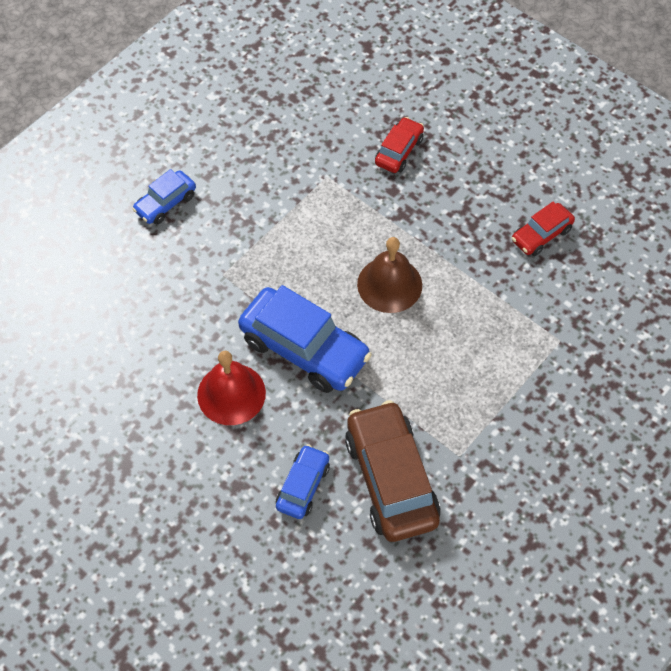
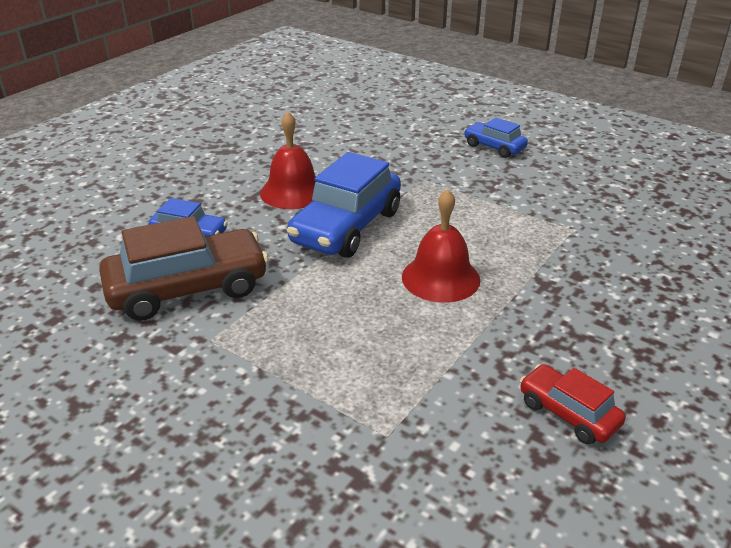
camera: 85 degrees right, 25 degrees down
brown bell [357,237,422,313] -> red bell [402,189,480,303]
red car [375,117,424,173] -> none

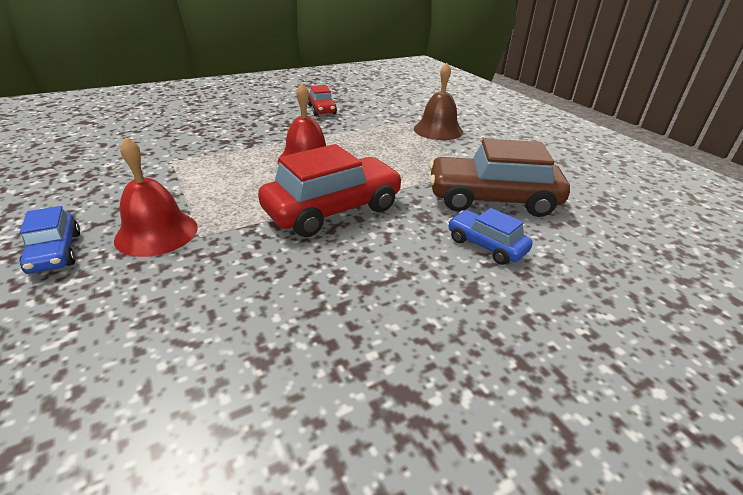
camera: 155 degrees left, 0 degrees up
red bell [260,112,316,209] -> red bell moved to [114,137,198,257]
blue car [287,152,401,258] -> red car [258,144,403,237]
none -> brown bell [414,63,463,140]

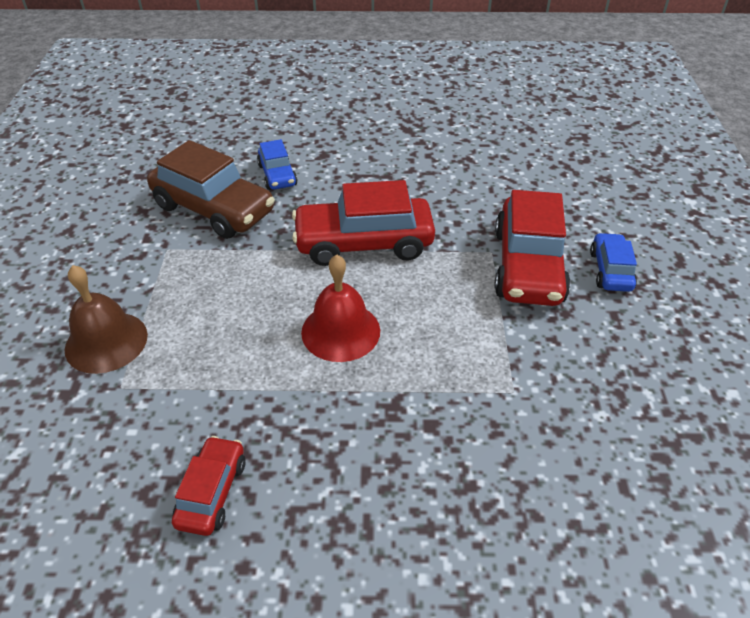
camera: 150 degrees left, 10 degrees up
red bell [114,137,198,257] -> red car [494,190,571,306]

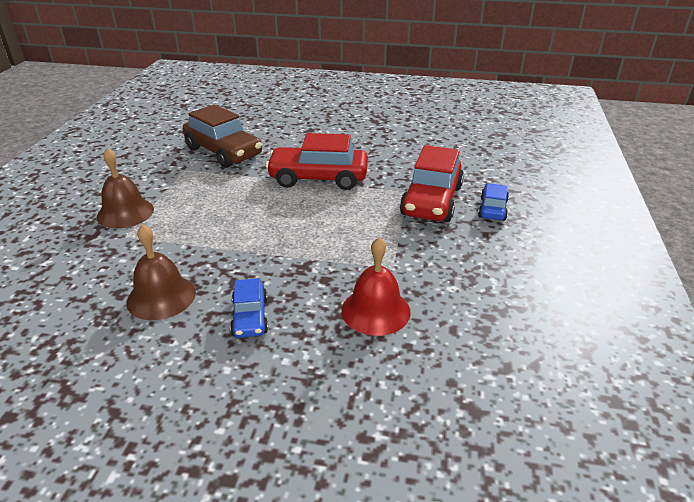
camera: 10 degrees right, 10 degrees down
red car [172,436,245,536] -> brown bell [126,224,196,320]
blue car [257,139,298,190] -> blue car moved to [230,278,268,338]
red bell [301,254,380,362] -> red bell moved to [341,237,411,336]

